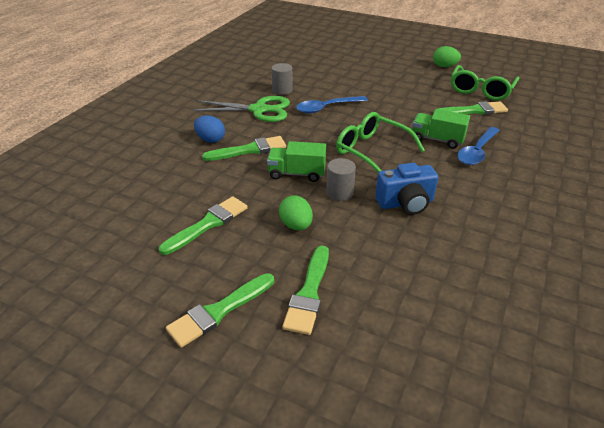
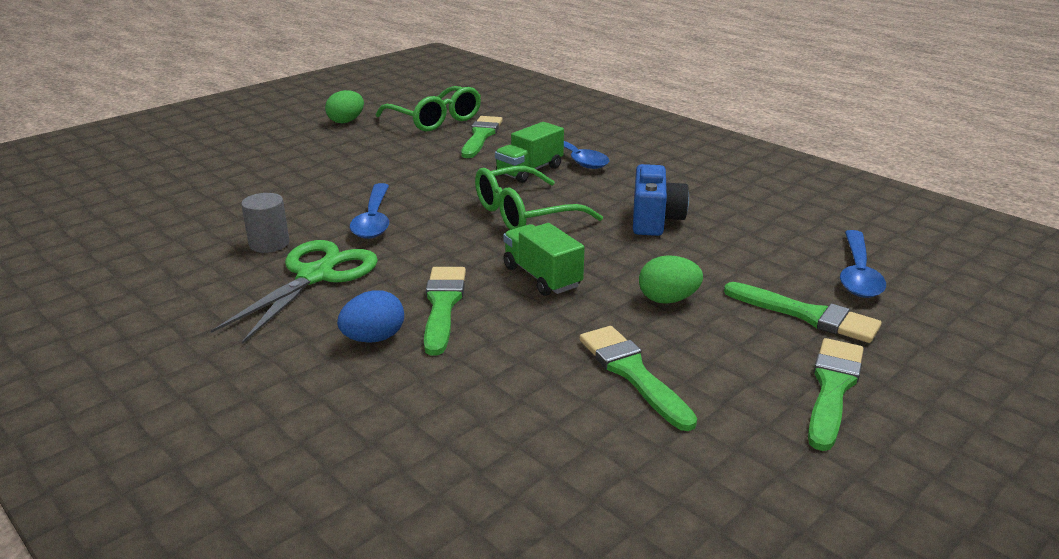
camera: 70 degrees left, 10 degrees down
green brush [166,273,274,348] -> green brush turned 135 degrees counterclockwise [808,338,864,451]
green truck [267,141,326,182] -> green truck turned 120 degrees clockwise [503,223,585,296]
grey cylinder [326,158,356,201] -> none
none -> blue spoon [840,230,886,298]

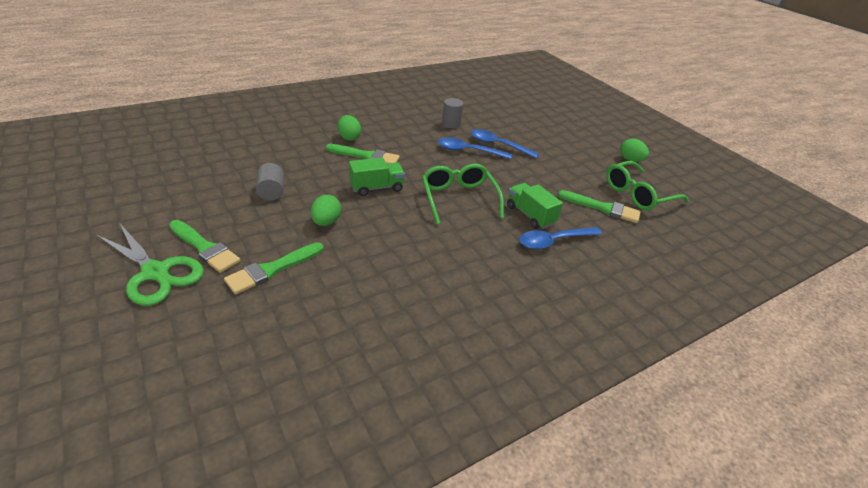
camera: 100 degrees right, 10 degrees up
green scissors [211,240,378,344] -> green scissors moved to [96,224,204,306]
blue egg [337,290,404,343] -> green egg [338,115,361,141]
green brush [579,326,697,431] -> grey cylinder [256,163,284,200]
blue camera [633,164,689,236] -> none
blue spoon [840,230,886,298] -> blue spoon moved to [471,129,539,158]

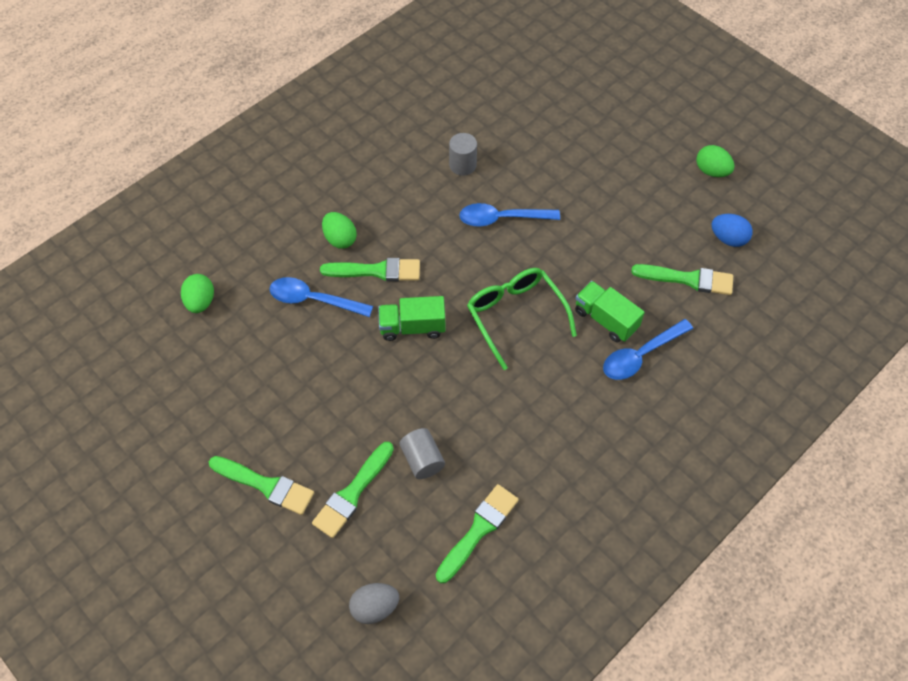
camera: 10 degrees left, 20 degrees up
green scissors [96,224,204,306] -> none
grey cylinder [256,163,284,200] -> grey cylinder moved to [400,428,445,479]
green egg [311,195,341,226] -> green egg moved to [181,274,214,313]
green truck [349,157,405,196] -> green truck turned 150 degrees counterclockwise [378,296,446,341]
blue spoon [471,129,539,158] -> blue spoon moved to [269,277,373,317]
green glasses [606,161,689,211] -> blue egg [712,214,753,247]
none -> grey egg [349,583,399,624]
none -> green brush [436,484,519,583]

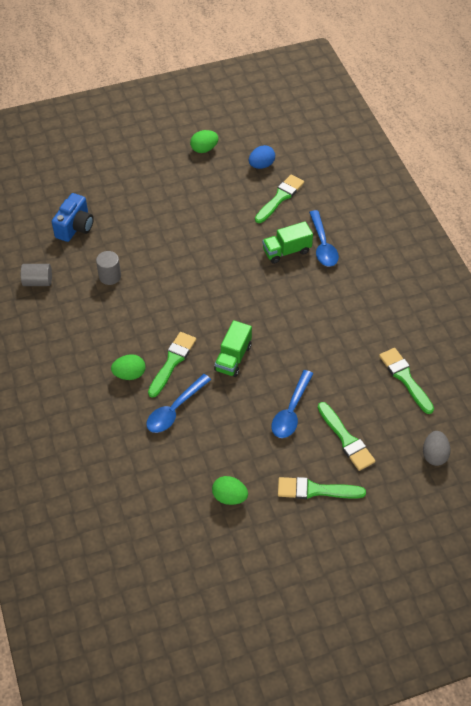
camera: 65 degrees left, 5 degrees down
green egg [181,274,214,313] -> green egg moved to [212,476,248,505]
green brush [209,456,314,515] -> green brush turned 135 degrees counterclockwise [278,477,366,499]
grey cylinder [400,428,445,479] -> grey cylinder moved to [21,264,52,286]
blue spoon [459,203,560,227] -> blue spoon moved to [271,370,313,438]
green glasses [467,268,577,370] -> none
none -> blue camera [52,193,94,242]

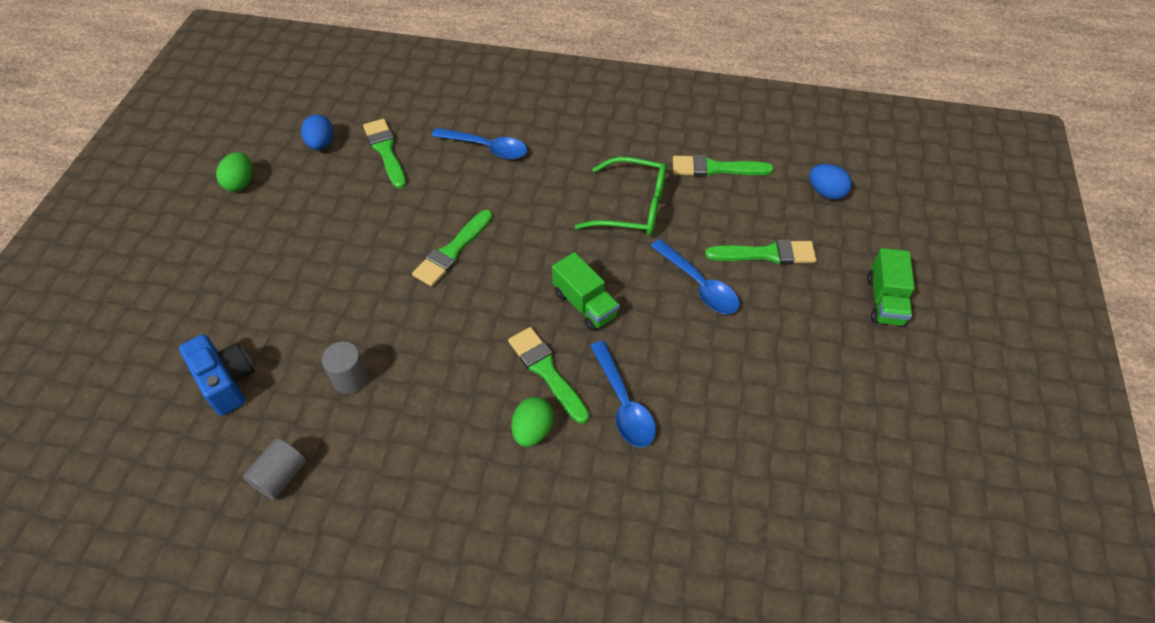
camera: 60 degrees left, 0 degrees up
green egg [212,476,248,505] -> none
green truck [262,221,313,264] -> green truck moved to [867,248,915,327]
green brush [278,477,366,499] -> green brush moved to [412,210,493,287]
grey egg [423,431,451,466] -> blue egg [809,164,852,200]
none -> green glasses [575,157,666,236]

